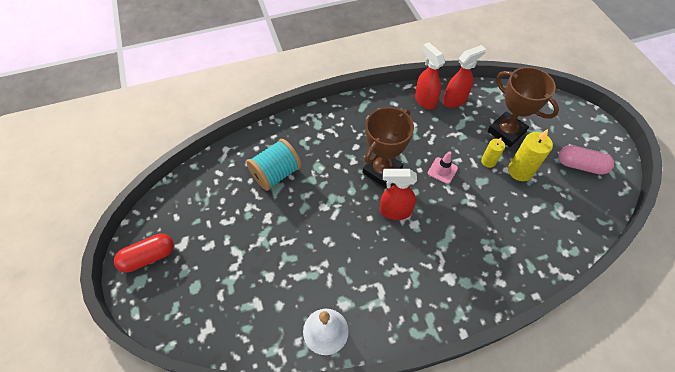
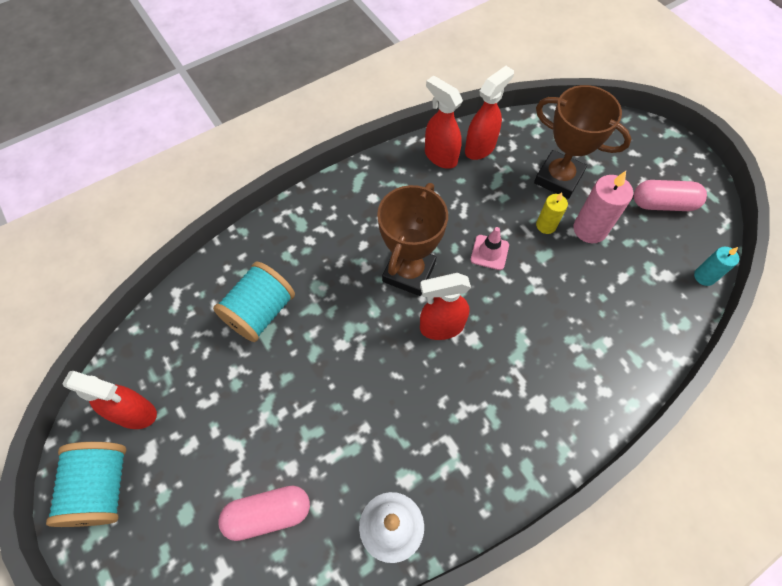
camera: 15 degrees left, 5 degrees up
red capsule [114,234,174,273] -> turquoise spool [46,442,126,527]
yellow candle [508,129,553,181] -> pink candle [574,171,633,243]
none -> red spray bottle [62,371,157,429]
none -> pink capsule [218,486,310,541]
none -> turquoise candle [694,247,739,286]

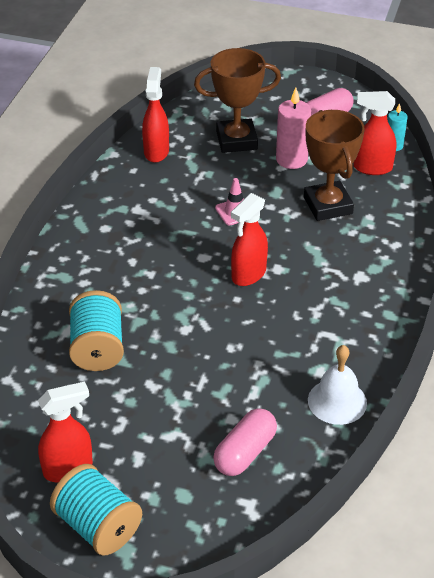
camera: 40 degrees left, 20 degrees down
brown trophy [377,183,448,296] -> brown trophy moved to [304,110,365,221]
red spray bottle [425,75,463,169] -> red spray bottle moved to [353,91,396,175]
yellow candle [536,192,568,234] -> none

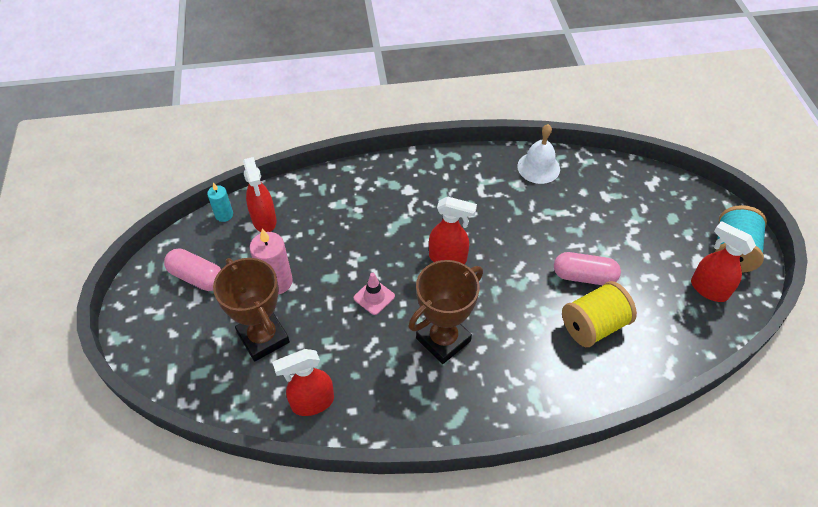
camera: 115 degrees left, 10 degrees up
turquoise spool [69,290,124,371] -> yellow spool [562,281,637,347]
pink capsule [213,408,277,476] -> pink capsule moved to [554,252,621,285]
brown trophy [304,110,365,221] -> brown trophy moved to [409,260,483,364]

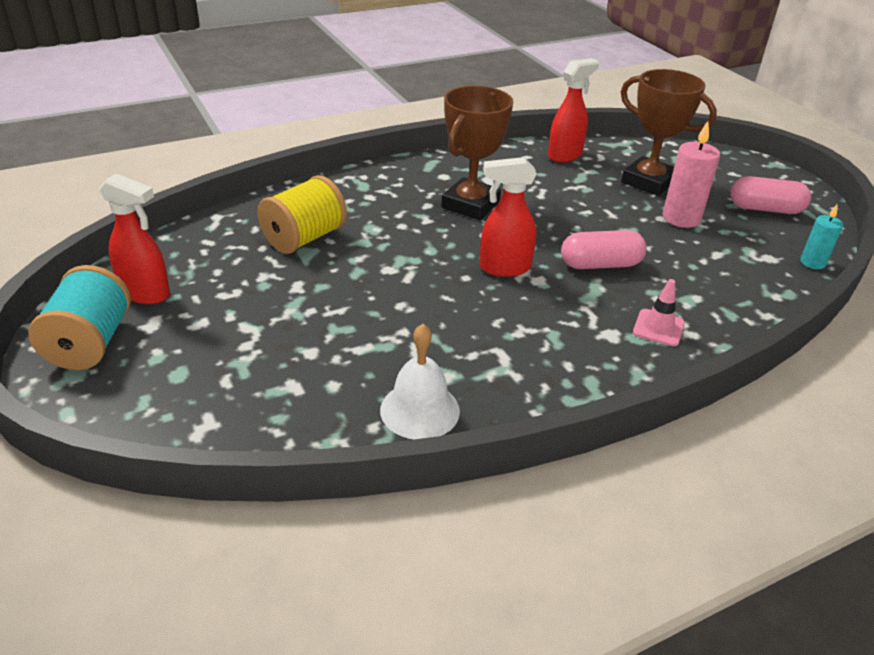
camera: 160 degrees right, 15 degrees down
red spray bottle [243,157,277,232] -> none
pink traffic cone [354,273,395,315] -> pink traffic cone moved to [633,279,685,346]
pink capsule [554,252,621,285] -> pink capsule moved to [561,230,647,269]

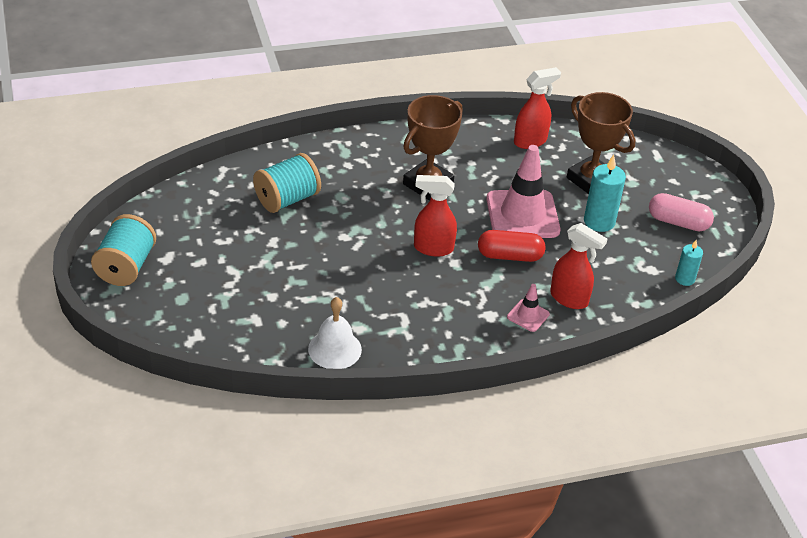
camera: 10 degrees right, 5 degrees up
red spray bottle [99,174,170,304] -> red spray bottle moved to [550,223,607,309]
yellow spool [257,175,347,254] -> turquoise spool [253,153,321,213]
pink capsule [561,230,647,269] -> red capsule [478,230,545,262]
pink candle [662,121,720,228] -> turquoise candle [584,155,626,232]
none -> pink traffic cone [486,145,560,238]

